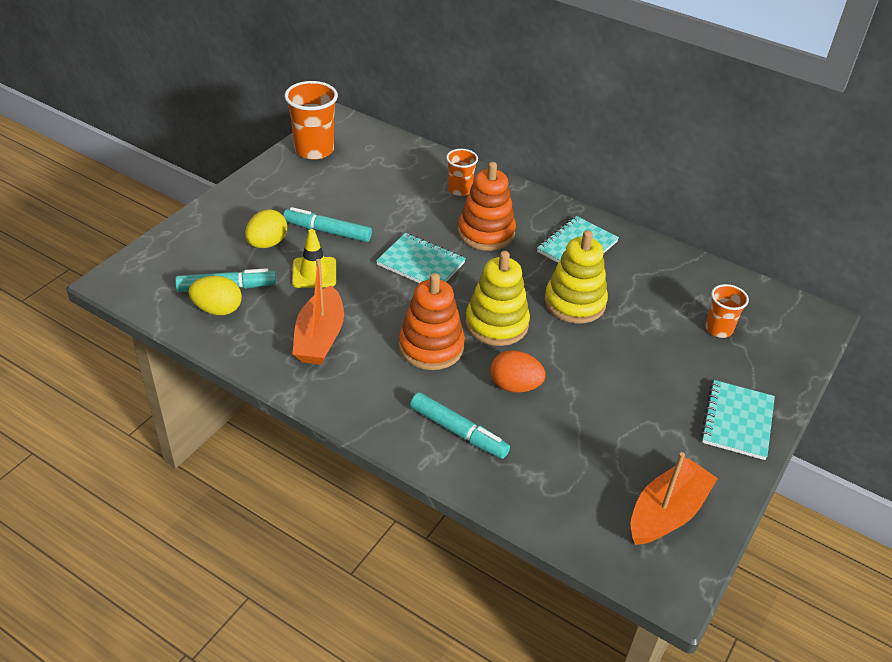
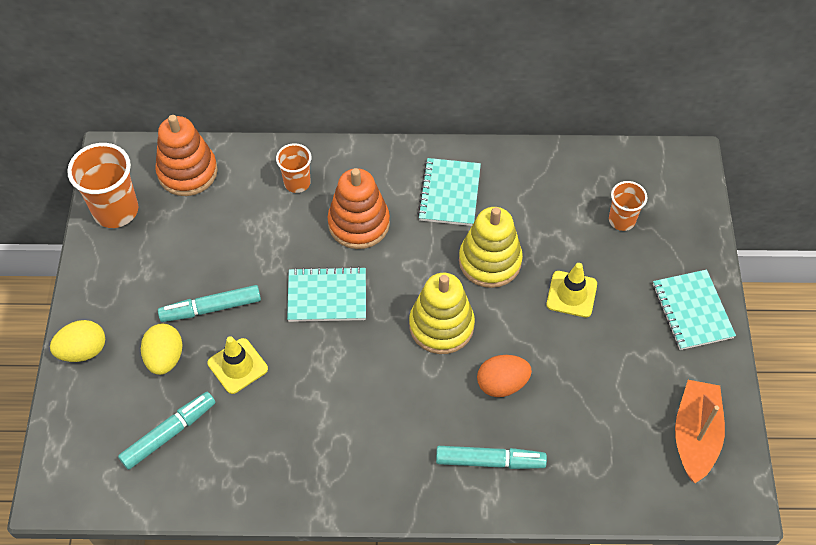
camera: 30 degrees left, 15 degrees up
yellow egg [189,276,242,315] -> yellow egg moved to [50,320,105,362]
orange boat [293,259,344,365] -> none
orange stacking toy [399,273,465,370] -> orange stacking toy moved to [155,115,218,196]
none -> yellow traffic cone [546,263,597,318]

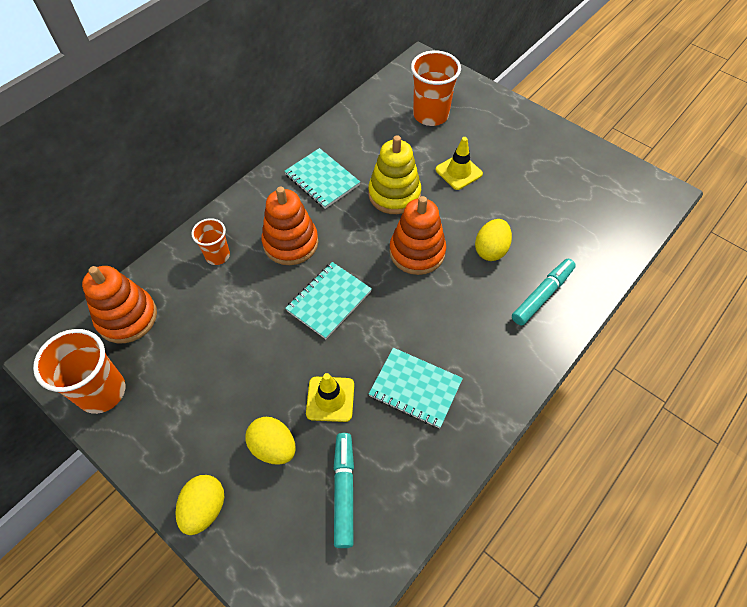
camera: 50 degrees left, 0 degrees up
turquoise marker [158,285,261,322] -> none
yellow stacking toy [409,273,475,354] -> orange stacking toy [389,196,446,275]
orange egg [477,355,532,397] -> yellow egg [475,219,512,261]
orange cup [609,181,647,231] -> orange cup [411,51,461,126], size x1.69
turquoise notebook [653,270,736,350] -> turquoise notebook moved to [369,348,463,429]
orange boat [675,380,725,483] -> none

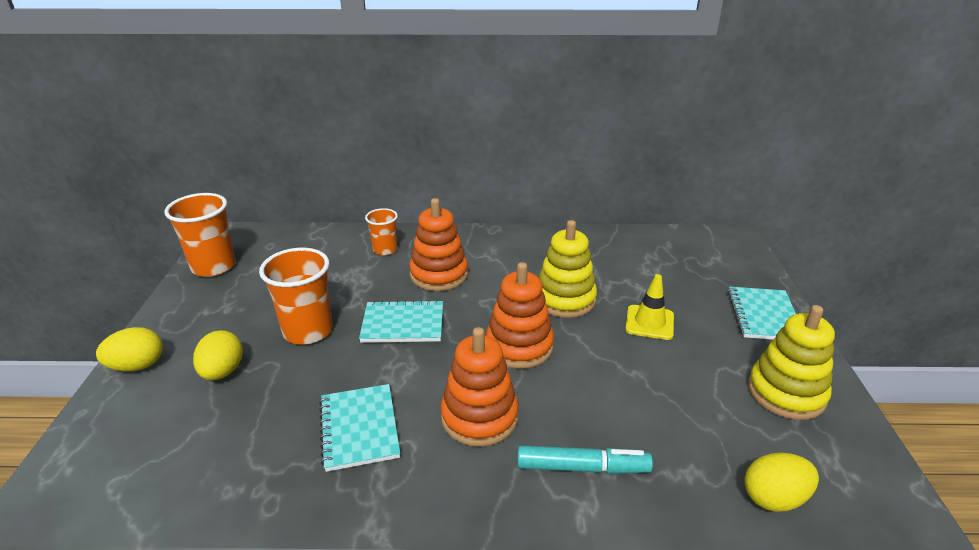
camera: 50 degrees right, 25 degrees down
orange stacking toy [82,266,157,343] -> orange stacking toy moved to [440,327,519,447]
turquoise notebook [284,148,360,209] -> turquoise notebook moved to [728,287,796,340]
yellow traffic cone [306,373,354,422] -> none
turquoise marker [334,433,354,548] -> none
orange cup [411,51,461,126] -> orange cup moved to [259,248,333,345]
yellow egg [475,219,512,261] -> yellow egg moved to [744,452,819,512]
none -> yellow stacking toy [748,305,835,420]

